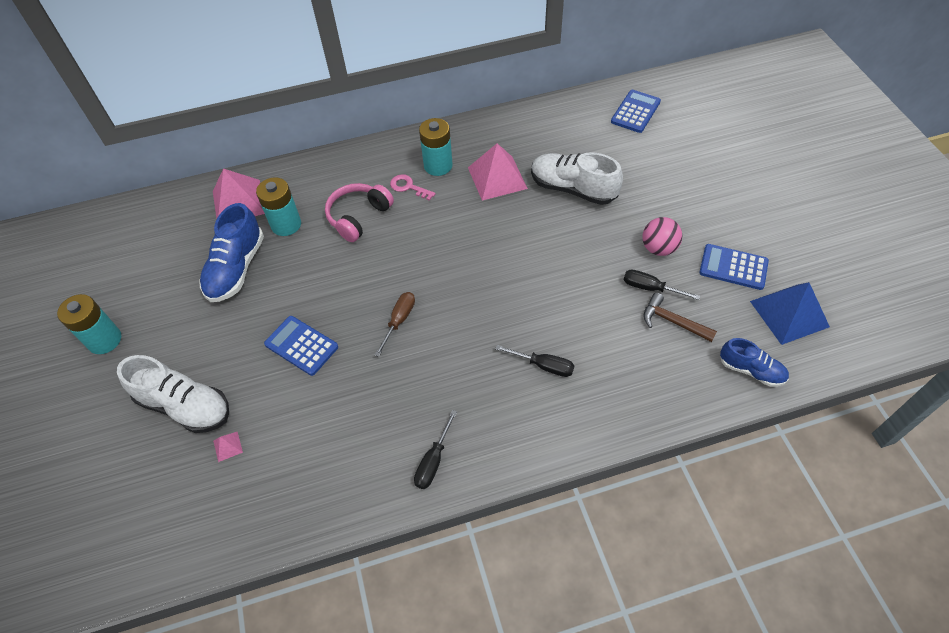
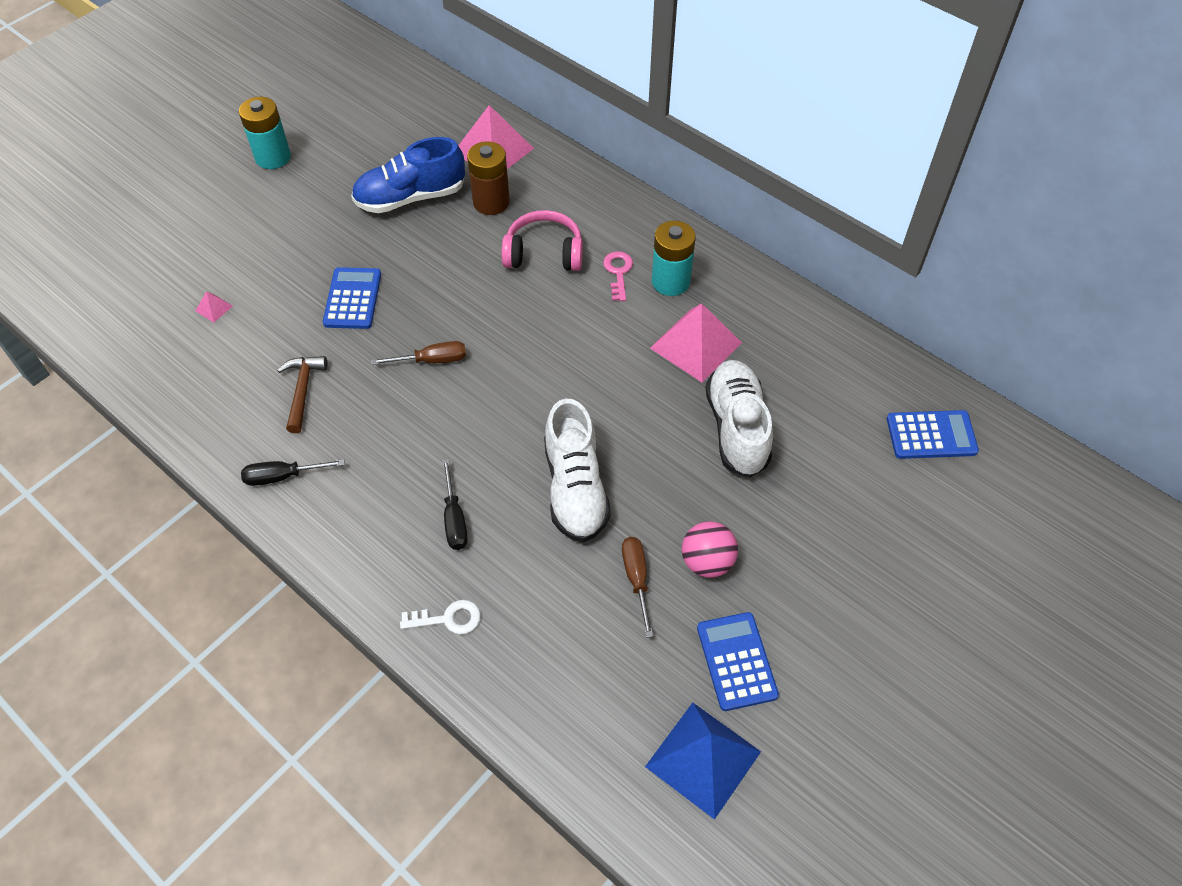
camera: 55 degrees right, 0 degrees up
white shoe [117,355,229,433] -> white shoe moved to [544,399,611,542]
turquoise battery [256,177,301,236] -> brown battery [467,141,510,215]
black screwdriver [624,269,700,300] -> brown screwdriver [622,537,653,638]
brown hammer [644,293,717,342] -> brown hammer moved to [277,356,327,433]
blue shoe [720,338,789,387] -> none
none -> white key [400,600,481,634]

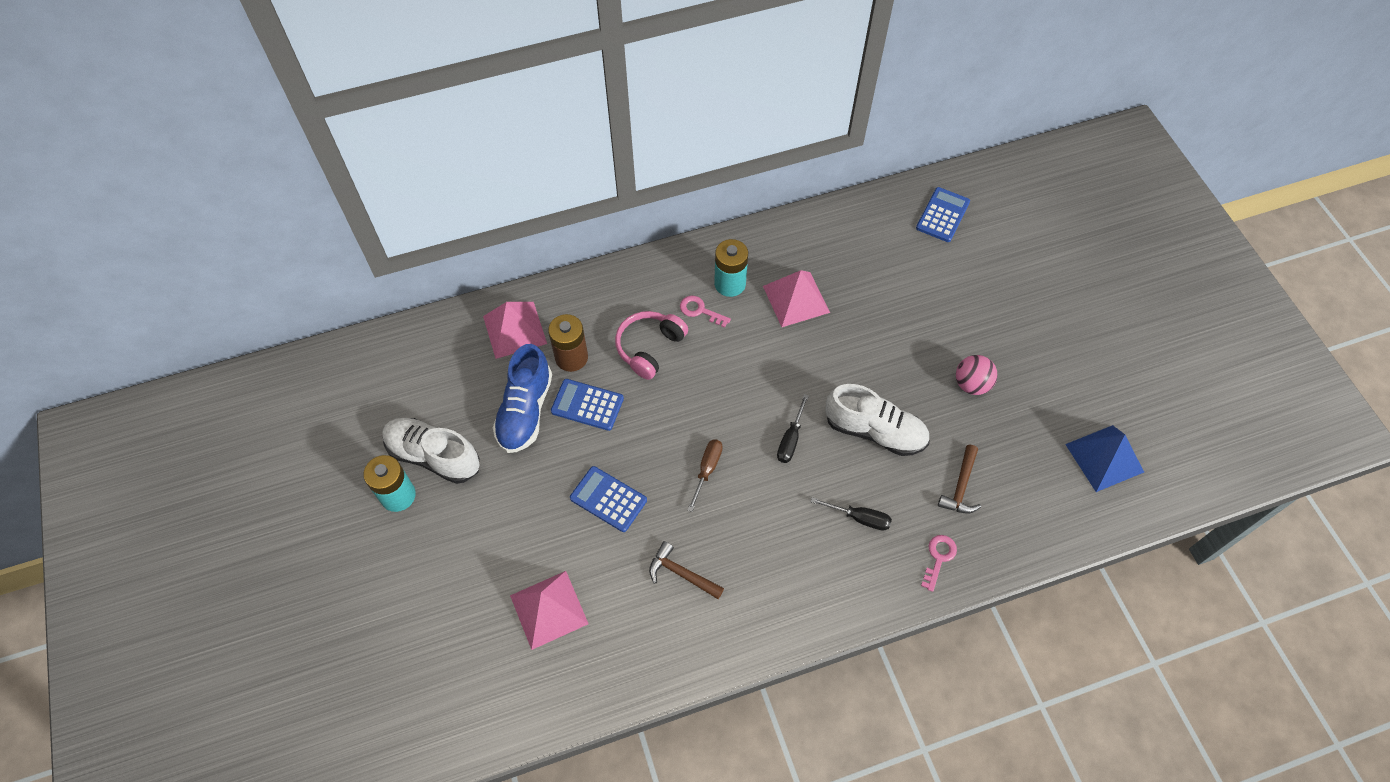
camera: 60 degrees left, 5 degrees up
pink pyramid [195,291,233,323] -> pink pyramid [510,571,589,650], size x2.44
black screwdriver [241,459,345,486] -> black screwdriver moved to [777,394,809,463]
white key [400,600,481,634] -> pink key [921,535,957,592]
brown screwdriver [622,537,653,638] -> none
blue calculator [697,612,779,711] -> blue calculator moved to [551,379,624,431]
white shoe [705,360,773,477] -> white shoe moved to [382,418,480,484]
none -> brown hammer [938,445,981,514]

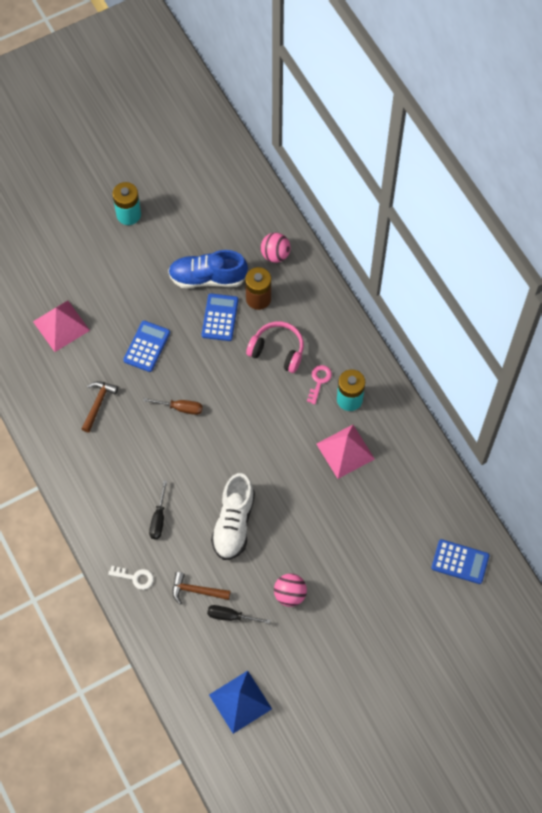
camera: 80 degrees right, 5 degrees up
white shoe [382,418,480,484] -> none
pink pyramid [483,302,547,359] -> pink ball [261,233,290,263]
black screwdriver [777,394,809,463] -> black screwdriver moved to [207,605,271,624]
pink key [921,535,957,592] -> white key [108,566,154,590]

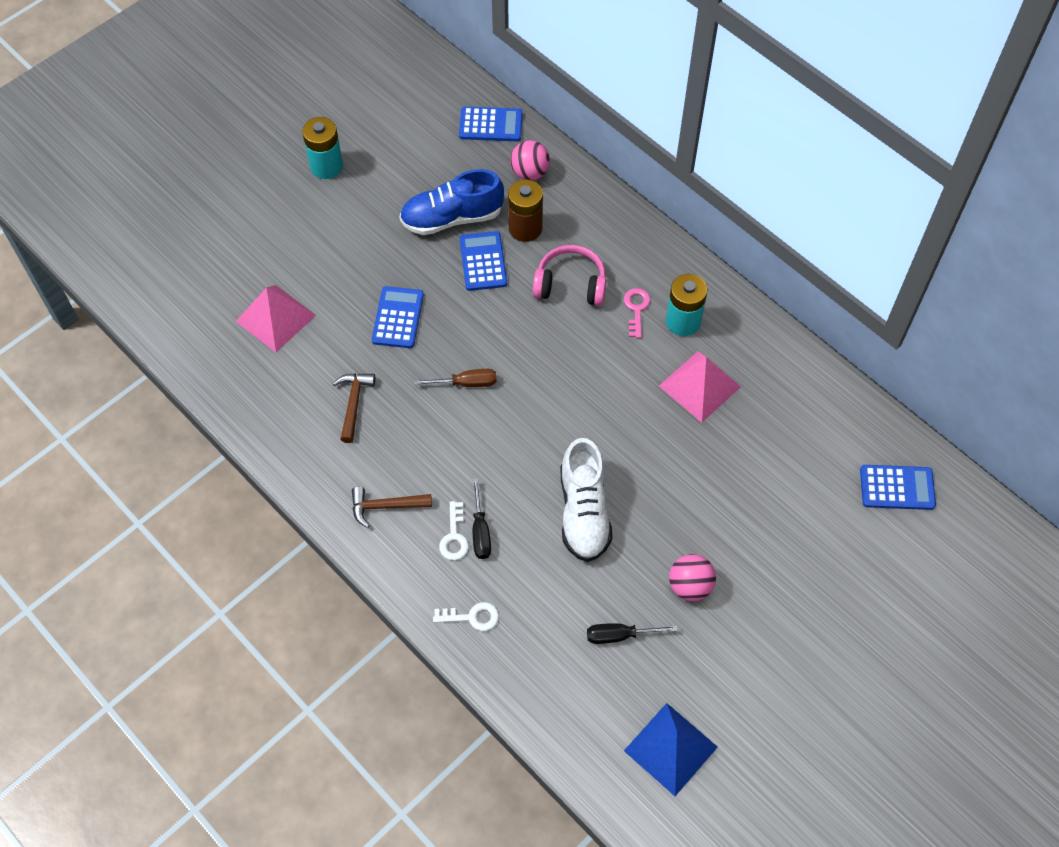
camera: 15 degrees left, 5 degrees down
brown hammer [172,572,231,604] -> brown hammer moved to [352,487,432,528]
none -> white key [439,501,469,560]
none -> blue calculator [459,106,523,141]

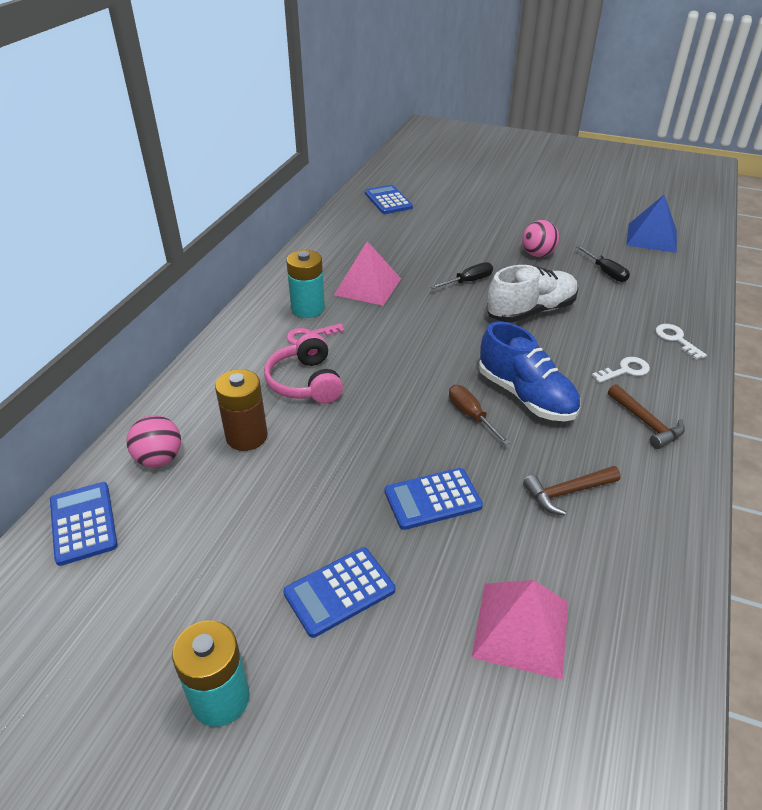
camera: 115 degrees left, 20 degrees down
blue shoe [400,169,504,235] -> blue shoe moved to [479,322,580,421]
blue calculator [460,231,507,291] -> blue calculator moved to [283,547,395,638]
black screwdriver [473,478,491,559] -> black screwdriver moved to [430,262,493,289]

